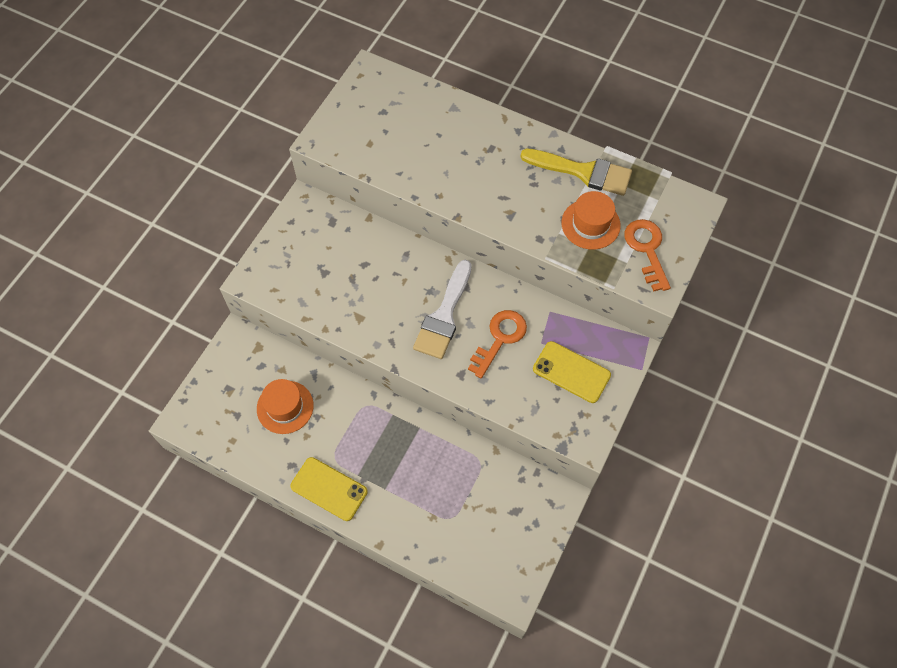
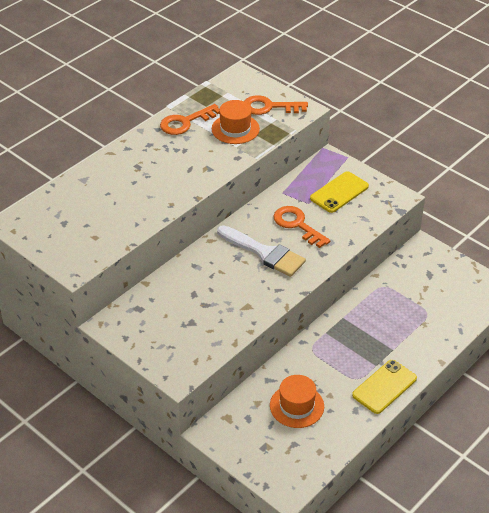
camera: 75 degrees left, 20 degrees down
yellow brush [521,149,632,196] -> orange key [160,104,219,135]

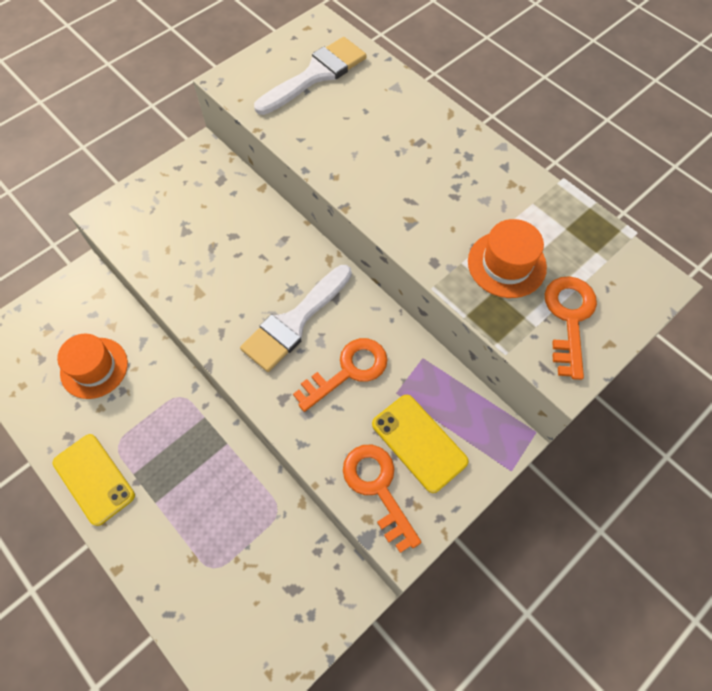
camera: 95 degrees right, 20 degrees up
orange key [160,104,219,135] -> orange key moved to [343,445,421,553]
none -> white brush [254,37,367,115]

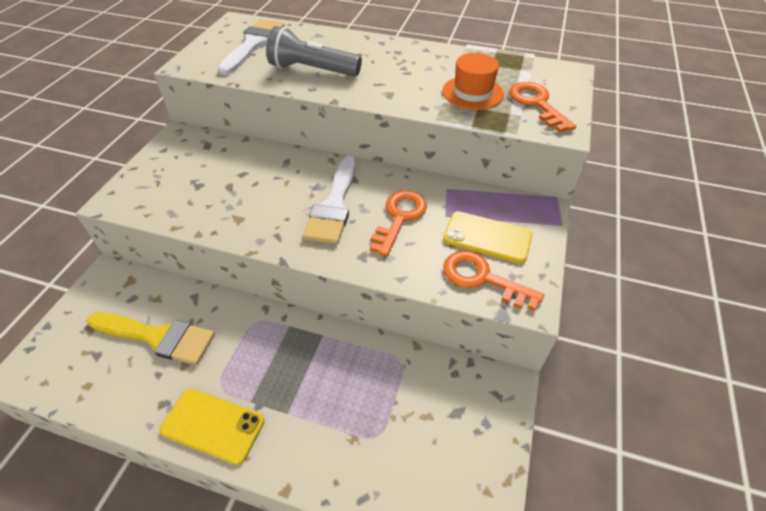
camera: 30 degrees left, 15 degrees down
orange hat [57,333,128,399] -> yellow brush [87,312,215,365]
none -> grey flashlight [266,26,362,77]

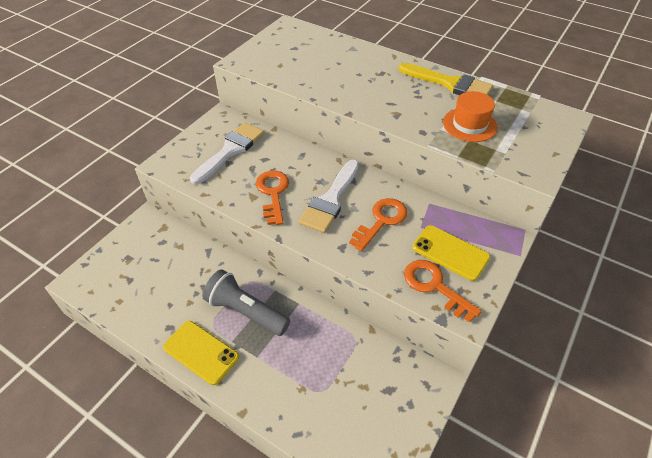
camera: 15 degrees right, 0 degrees up
yellow brush [87,312,215,365] -> yellow brush moved to [399,63,493,95]
white brush [218,19,285,75] -> white brush moved to [190,123,264,185]
grey flashlight [266,26,362,77] -> grey flashlight moved to [202,269,290,336]
orange key [509,82,576,133] -> orange key moved to [256,171,289,225]

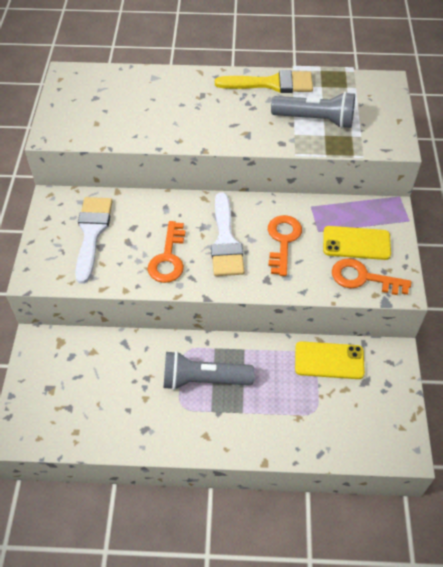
camera: 30 degrees left, 5 degrees up
yellow phone [163,321,239,385] -> yellow phone moved to [295,341,365,379]
orange key [256,171,289,225] -> orange key turned 135 degrees counterclockwise [148,221,185,283]
orange hat [443,91,498,142] -> grey flashlight [271,92,355,129]

